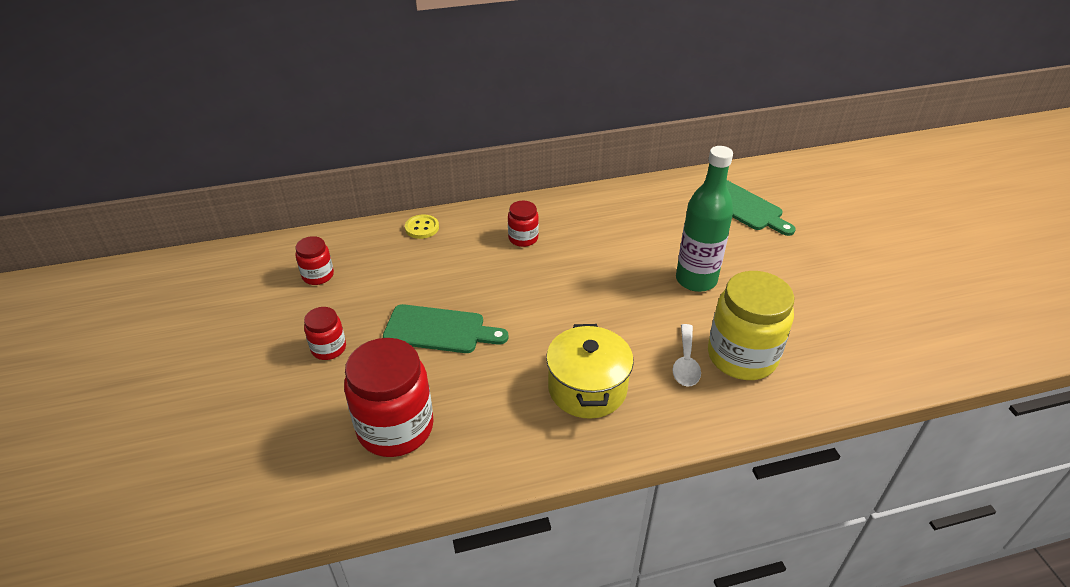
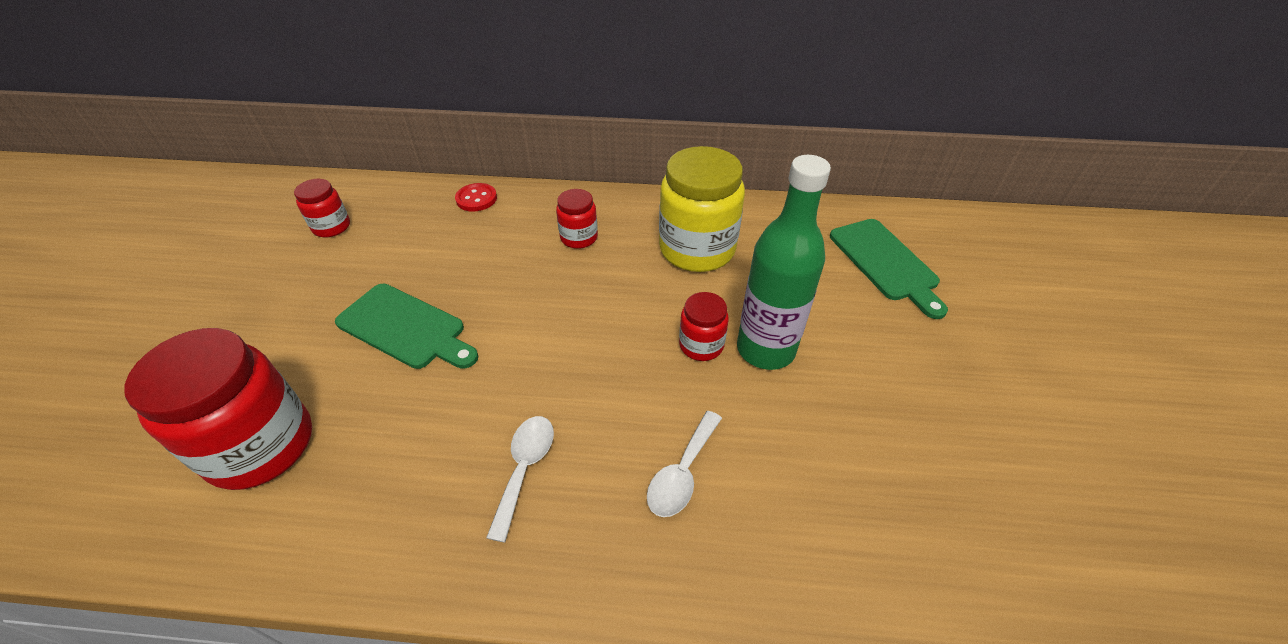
camera: 20 degrees right, 5 degrees up
red jar [304,307,346,360] -> red jar moved to [679,292,729,361]
yellow button [405,215,439,239] -> red button [455,183,497,212]
yellow pot [546,324,634,419] -> white spoon [486,416,554,542]
yellow jar [708,271,795,380] -> yellow jar moved to [659,146,745,272]

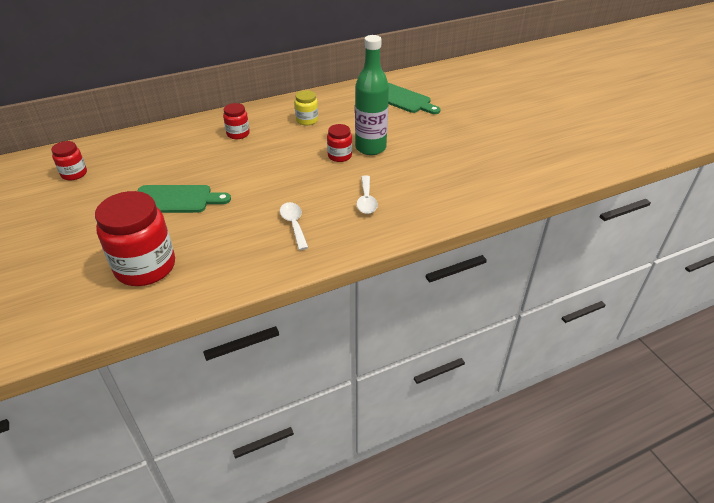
camera: 30 degrees left, 5 degrees down
red button [455,183,497,212] -> none
yellow jar [659,146,745,272] -> yellow jar [295,90,318,125], size x0.50

